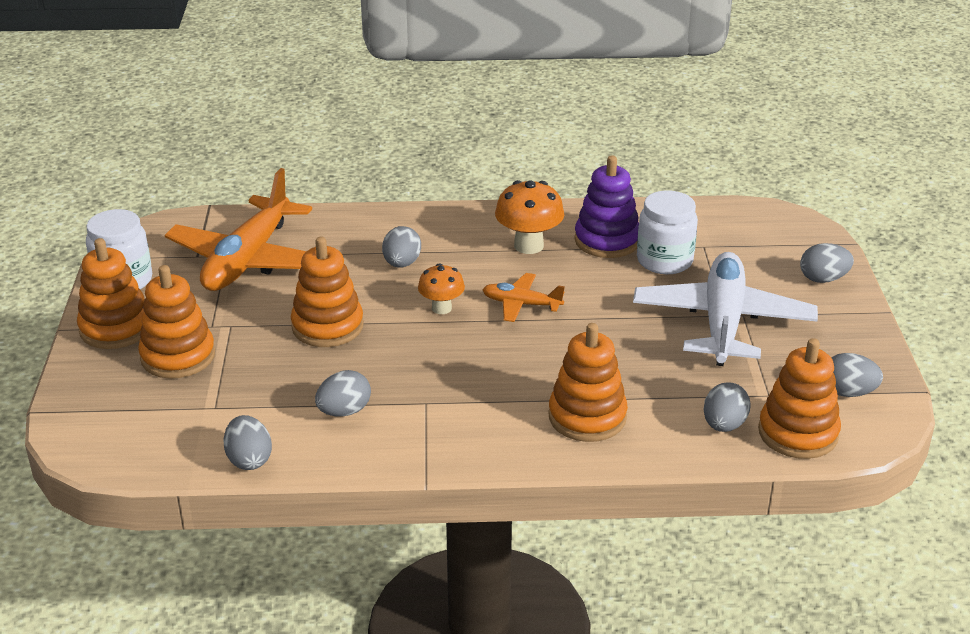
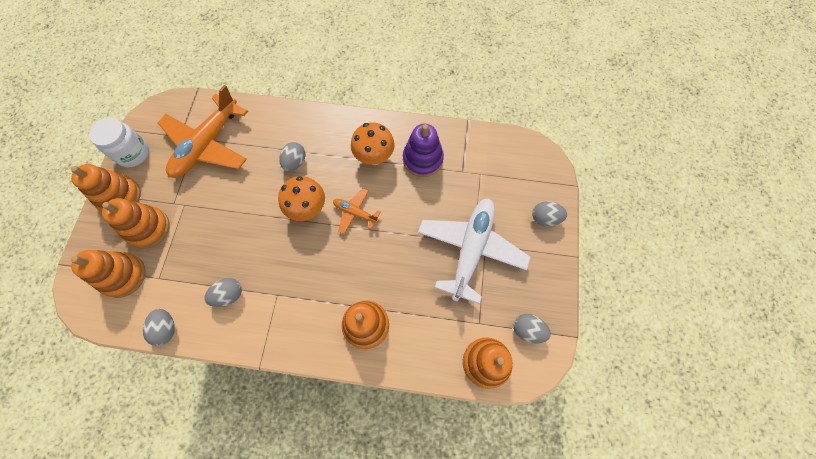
camera: 10 degrees right, 35 degrees up
orange stacking toy [291,237,364,347] -> orange stacking toy moved to [71,250,146,298]
orange mushroom [418,263,465,314] -> orange mushroom [278,176,325,221], size x1.57
white jar [637,190,698,274] -> none
grey egg [703,382,751,432] -> none

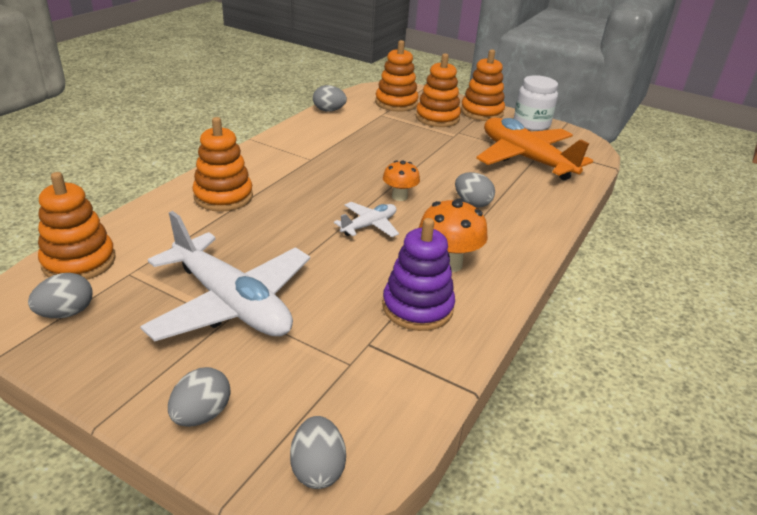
camera: 110 degrees right, 35 degrees down
grey egg [204,278,242,307] -> grey egg moved to [290,416,346,489]
orange mushroom [278,176,325,221] -> orange mushroom [383,160,420,201], size x0.64
orange plane [333,188,381,234] -> white plane [334,202,399,237]

